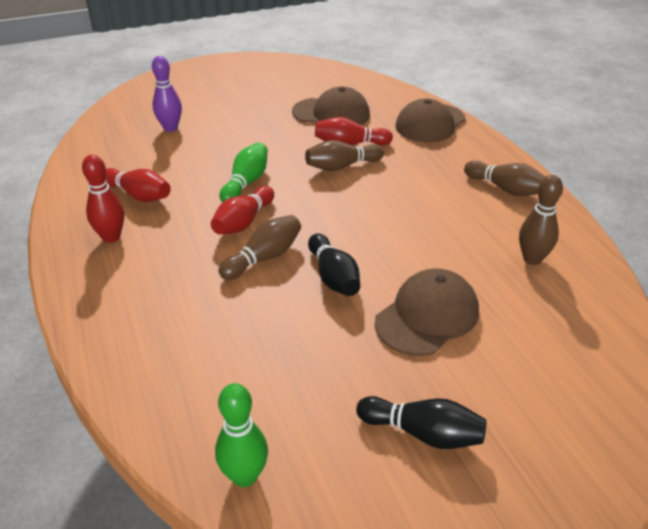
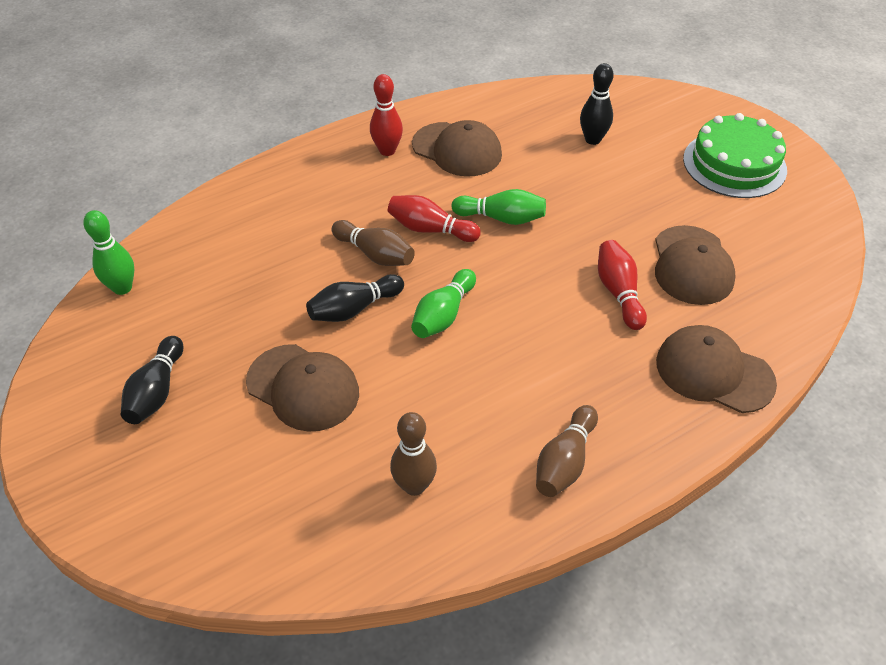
camera: 80 degrees right, 10 degrees up
red bowling pin [105,168,171,202] -> brown cap [412,120,502,177]
purple bowling pin [152,56,182,132] -> black bowling pin [580,63,614,145]
brown bowling pin [305,140,384,171] -> none
none -> green bowling pin [411,269,476,338]
none -> green cake [683,113,787,198]

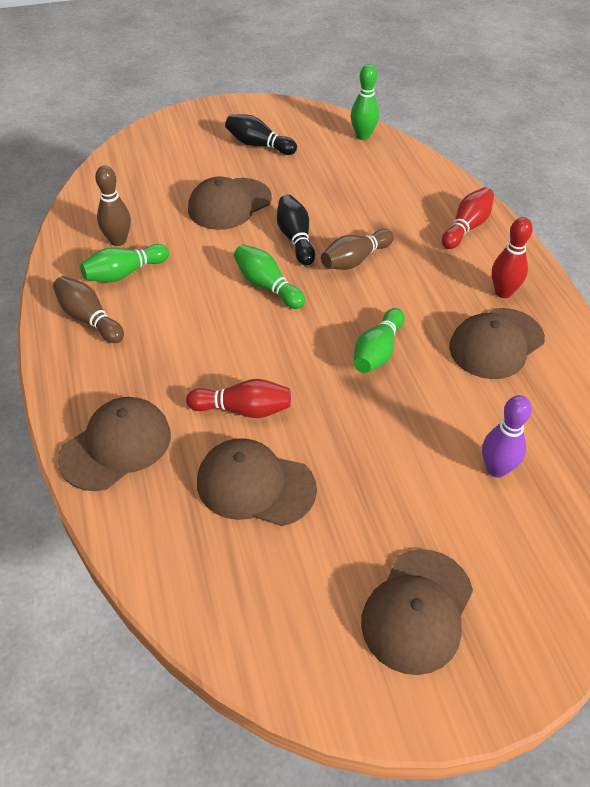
camera: 105 degrees right, 0 degrees up
red bowling pin [387,195,481,242] -> red bowling pin moved to [442,187,494,249]
black bowling pin [580,63,614,145] -> purple bowling pin [482,395,532,478]
green cake [683,113,787,198] -> brown cap [361,549,473,675]
none -> green bowling pin [80,244,169,282]

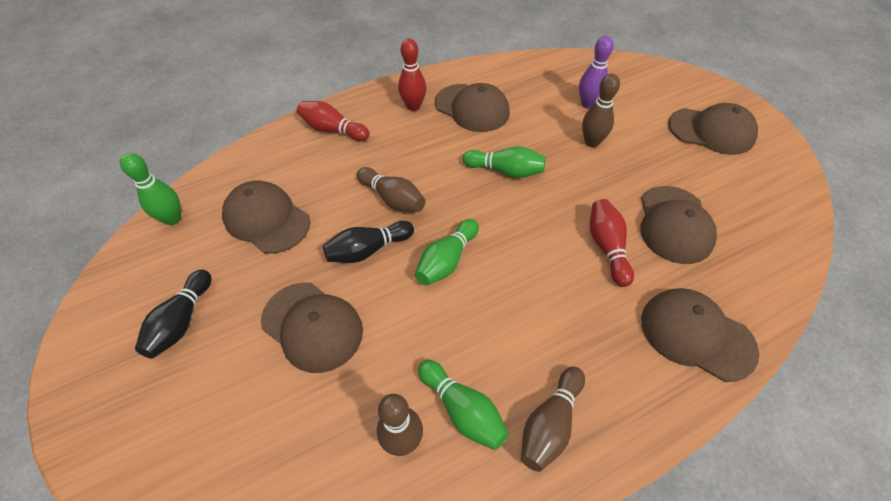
camera: 100 degrees left, 5 degrees up
none -> brown cap [222,181,310,254]
none -> brown bowling pin [582,74,620,147]

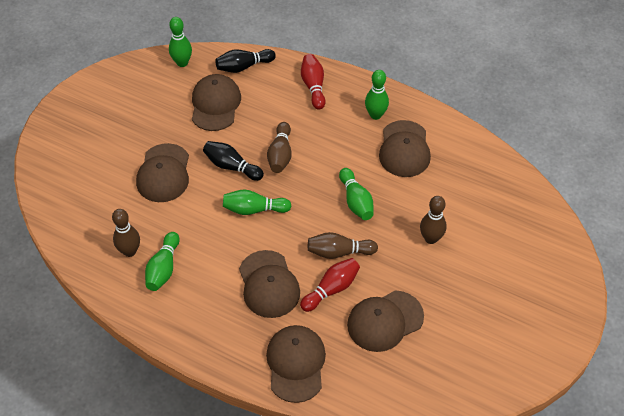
camera: 55 degrees right, 0 degrees up
black bowling pin [135,270,212,359] -> black bowling pin moved to [215,49,276,73]
red bowling pin [398,38,426,111] -> green bowling pin [365,70,389,120]
brown bowling pin [521,367,585,472] -> brown bowling pin moved to [308,232,378,259]
purple bowling pin [579,36,614,109] -> none
brown cap [668,103,758,155] -> brown cap moved to [239,250,300,318]

